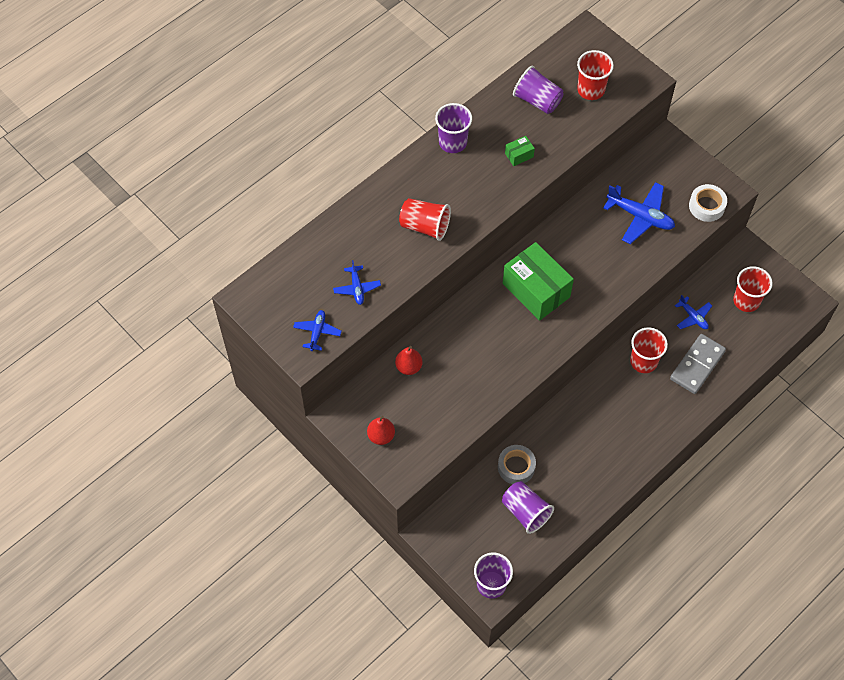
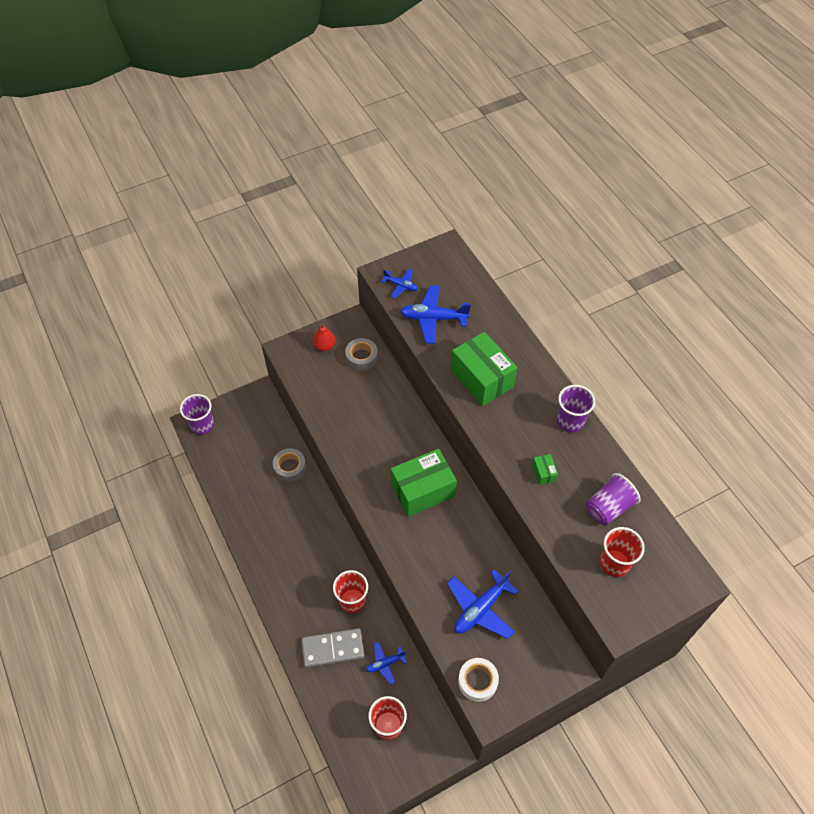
camera: 105 degrees right, 5 degrees down
blue plane [333,260,381,305] -> blue plane [400,285,471,344], size x1.77
red pear [395,346,422,375] -> none
red cup [399,198,451,241] -> green box [451,332,517,406]
purple cup [502,481,554,534] -> none
grey domino [670,334,726,394] -> grey domino turned 60 degrees counterclockwise [301,628,365,668]
none -> grey tape [345,338,378,371]

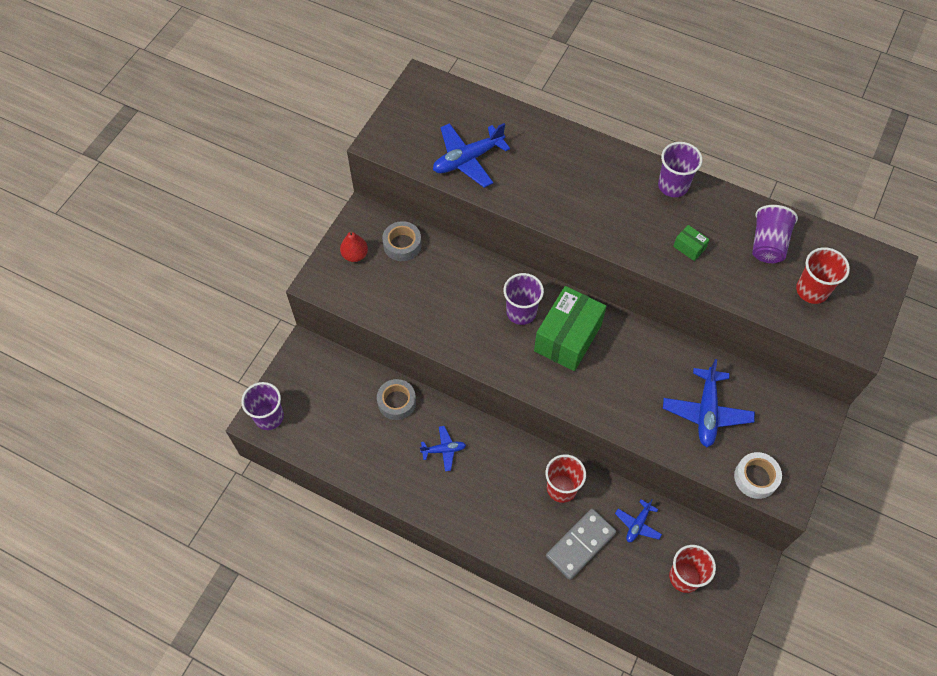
camera: 35 degrees left, 5 degrees up
blue plane [381,269,418,298] -> blue plane moved to [420,426,466,471]
green box [451,332,517,406] -> none
none -> purple cup [504,273,544,325]

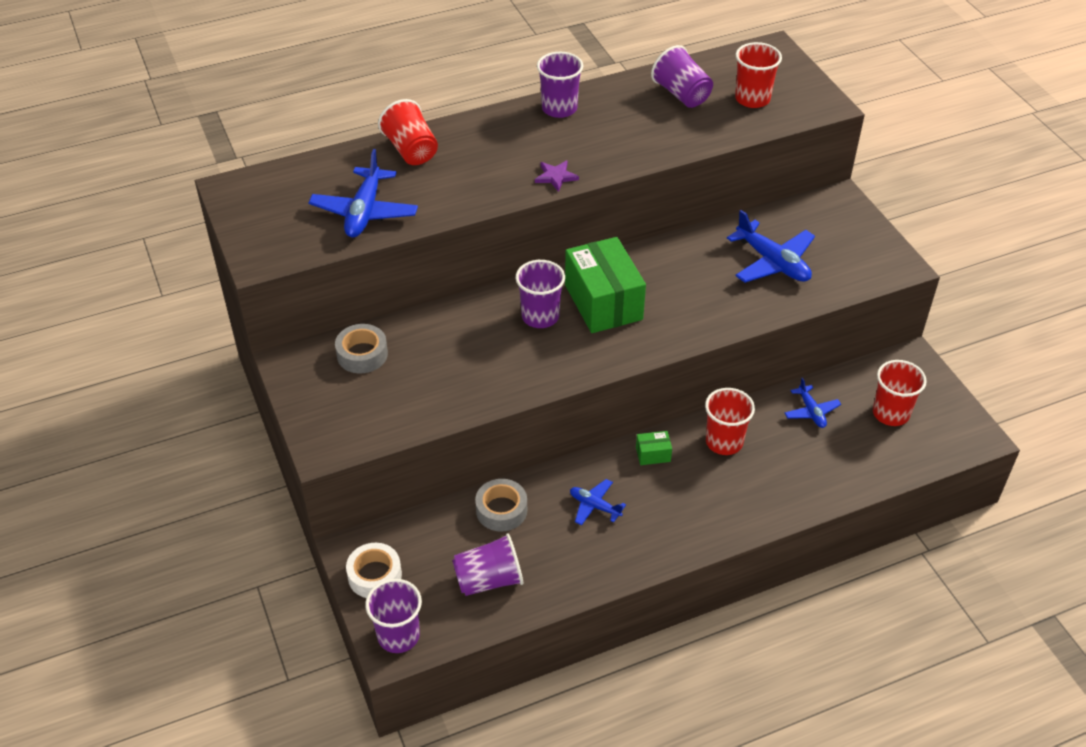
camera: 50 degrees left, 15 degrees down
red pear [340,231,368,262] -> none
blue plane [420,426,466,471] -> blue plane turned 90 degrees counterclockwise [570,479,626,526]
grey domino [546,509,616,580] -> none
green box [673,225,710,261] -> green box moved to [636,431,672,465]
white tape [734,452,782,499] -> white tape moved to [346,543,402,598]
none -> red cup [378,99,438,165]
none -> purple cup [452,533,523,596]
none -> purple star [535,160,579,192]

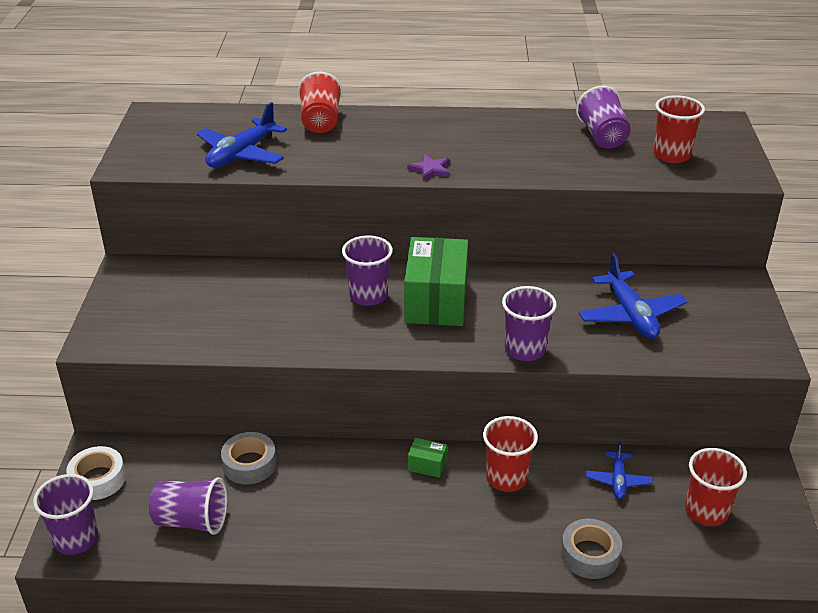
camera: 25 degrees right, 10 degrees down
grey tape [335,324,388,373] -> grey tape moved to [561,519,622,579]
purple cup [537,52,583,118] -> purple cup moved to [502,286,557,361]
blue plane [570,479,626,526] -> none

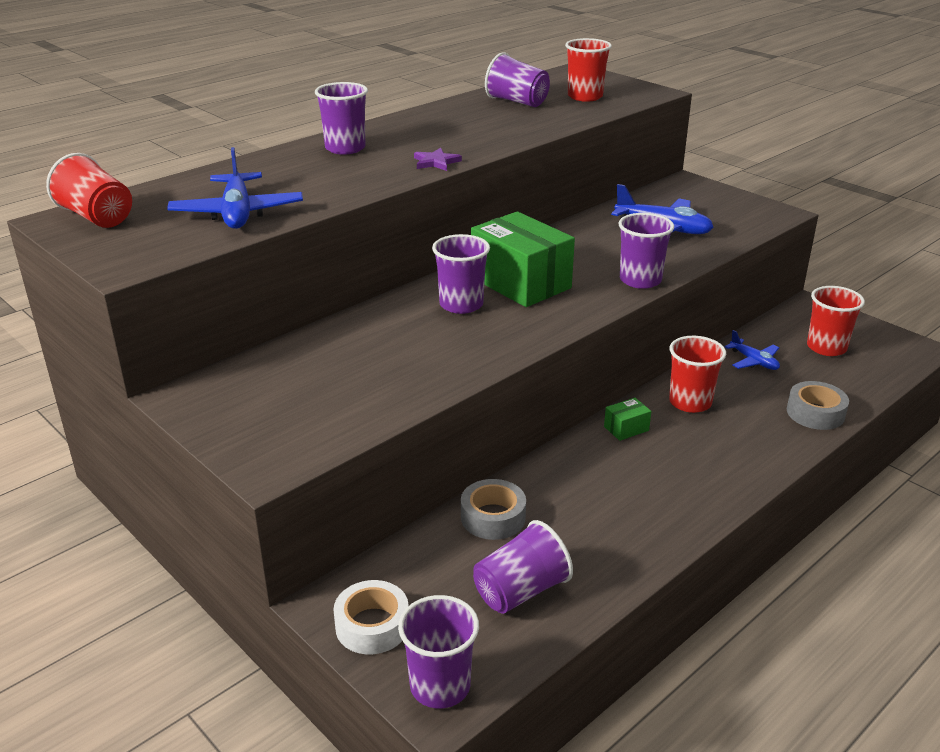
camera: 45 degrees left, 5 degrees down
red cup [298,72,342,133] -> red cup moved to [46,153,132,228]
none -> purple cup [315,82,368,155]

